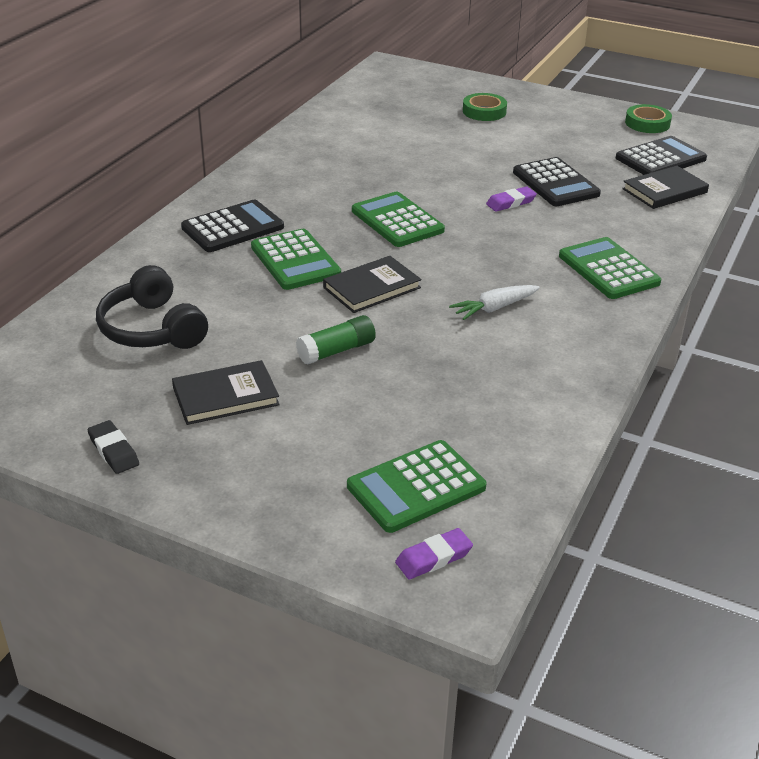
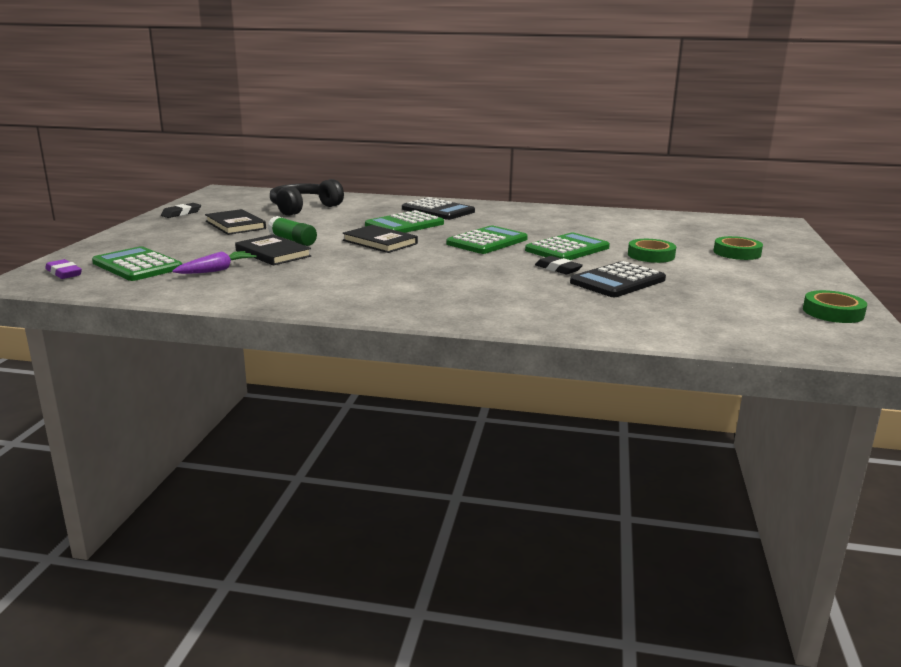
camera: 75 degrees right, 15 degrees down
white carrot [449,285,540,320] -> none
purple eraser [486,186,537,212] -> black eraser [535,256,583,274]
green calculator [559,237,661,299] -> green calculator moved to [525,233,610,260]
black calculator [616,136,707,175] -> none
black book [622,166,709,209] -> black book moved to [235,235,311,266]
none -> purple carrot [172,251,257,274]
none -> green tape [628,239,676,263]

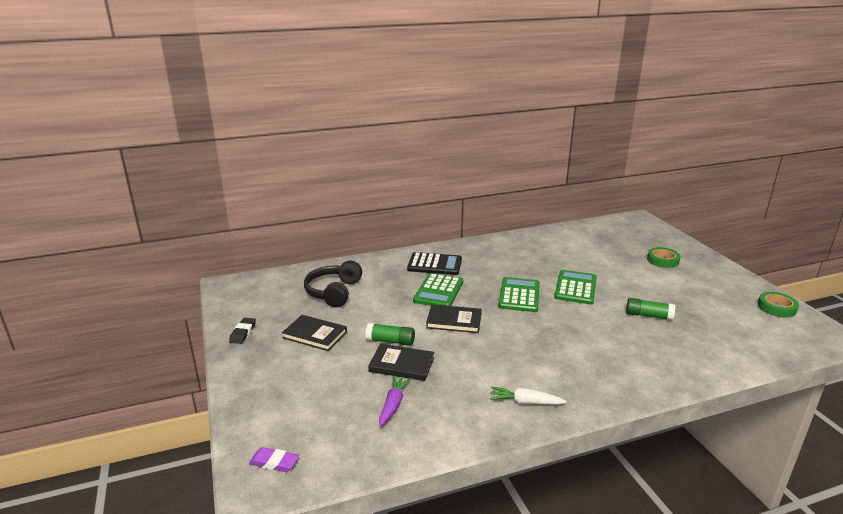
camera: 30 degrees left, 5 degrees up
green calculator [92,246,182,281] -> none
black eraser [535,256,583,274] -> none
black calculator [570,261,666,297] -> green glue stick [626,298,675,320]
green tape [628,239,676,263] -> none
none -> white carrot [490,386,566,405]

